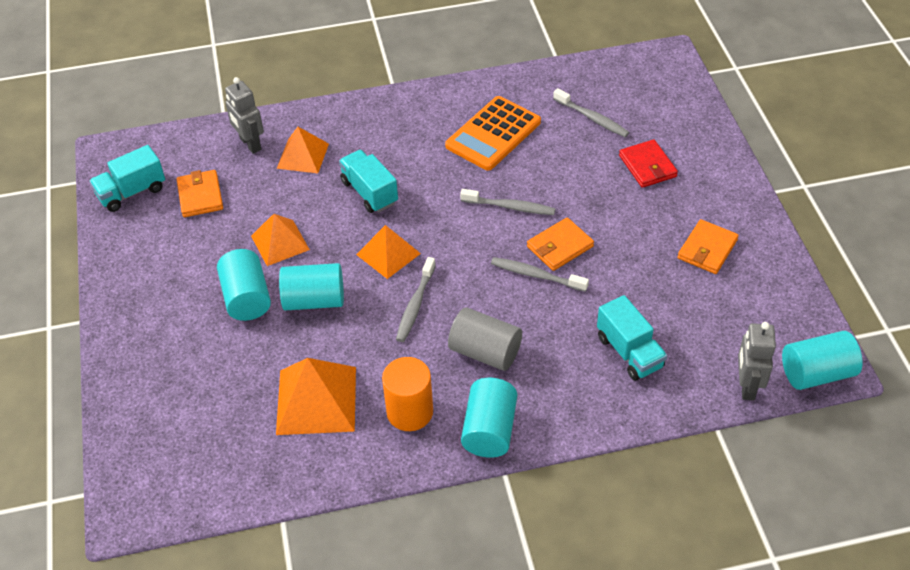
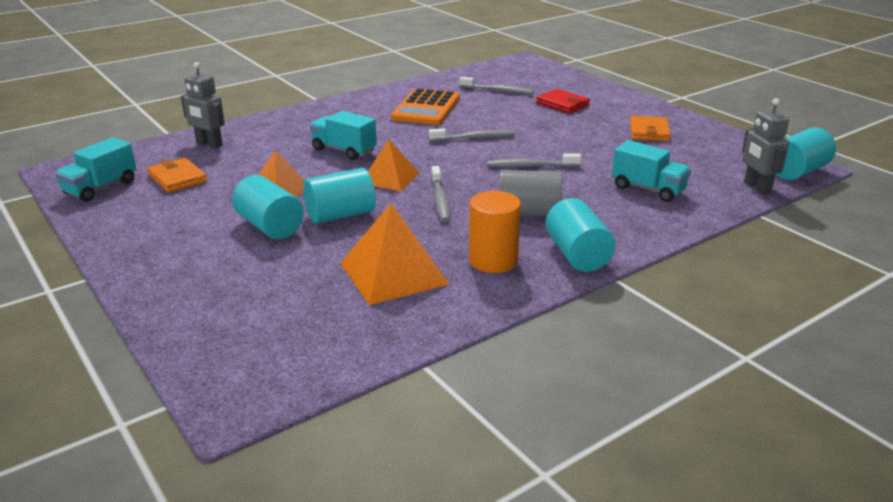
camera: 25 degrees left, 20 degrees down
orange pyramid [277,127,329,173] -> none
orange wallet [527,217,594,271] -> none

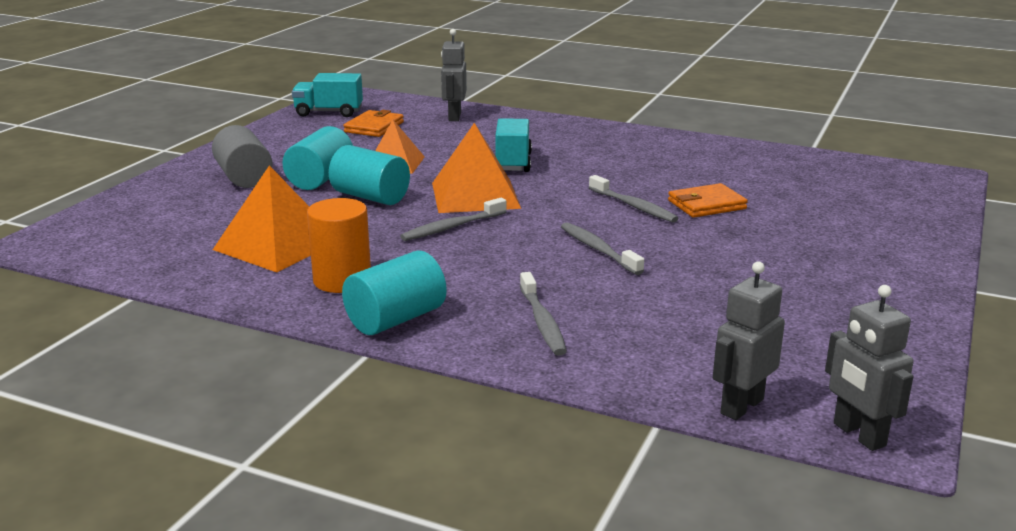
camera: 60 degrees right, 5 degrees down
orange pyramid [368,139,419,191] -> orange pyramid [432,123,521,213], size x1.52
orange calculator [391,88,460,125] -> none
grey toothbrush [459,77,534,94] -> grey toothbrush moved to [520,272,567,356]
grey cylinder [499,170,562,216] -> grey cylinder moved to [212,125,273,188]
red wallet [536,89,590,113] -> none
turquoise truck [612,140,691,202] -> none
orange wallet [630,116,671,141] -> orange wallet moved to [668,183,748,218]
turquoise cylinder [776,127,836,180] -> grey robot [825,285,914,451]

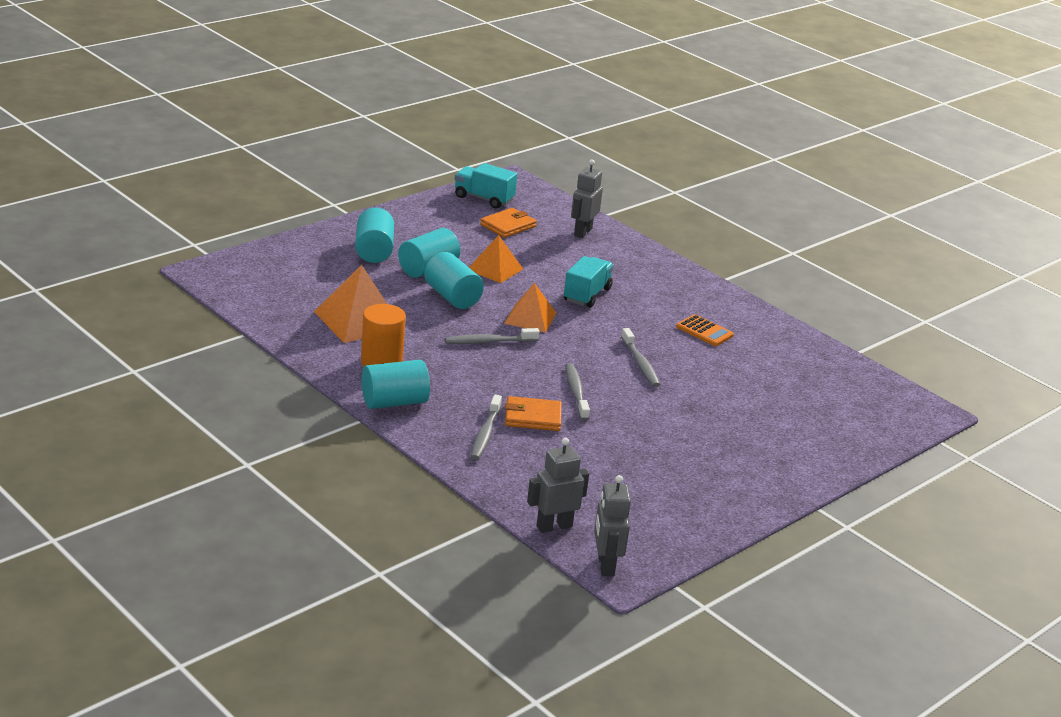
camera: 20 degrees right, 5 degrees up
grey cylinder [212,125,273,188] -> turquoise cylinder [355,208,394,263]
orange pyramid [432,123,521,213] -> orange pyramid [504,283,556,333], size x0.66
orange wallet [668,183,748,218] -> orange wallet moved to [505,396,562,431]
none -> orange calculator [676,314,734,346]

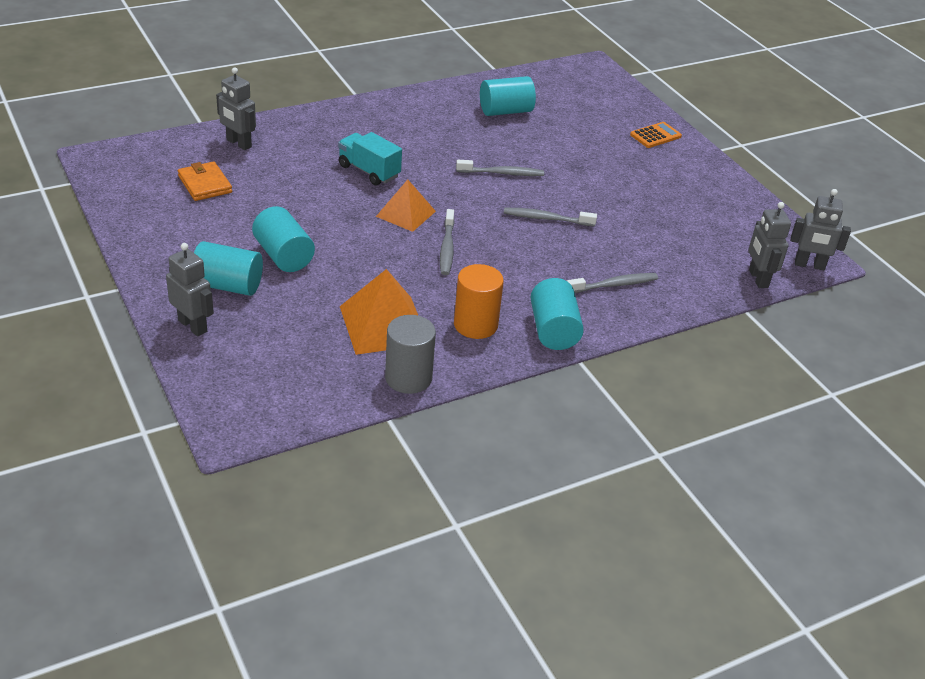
camera: 75 degrees left, 10 degrees up
turquoise cylinder [424,252,484,309] -> turquoise cylinder moved to [480,76,536,116]
turquoise truck [455,163,517,209] -> none
orange pyramid [469,235,523,283] -> none
grey toothbrush [471,395,502,460] -> grey toothbrush turned 45 degrees counterclockwise [567,273,658,293]
orange wallet [505,396,562,431] -> none
orange calculator [676,314,734,346] -> orange calculator moved to [630,122,682,148]
none -> grey robot [166,243,214,336]
none -> grey cylinder [385,315,436,394]

